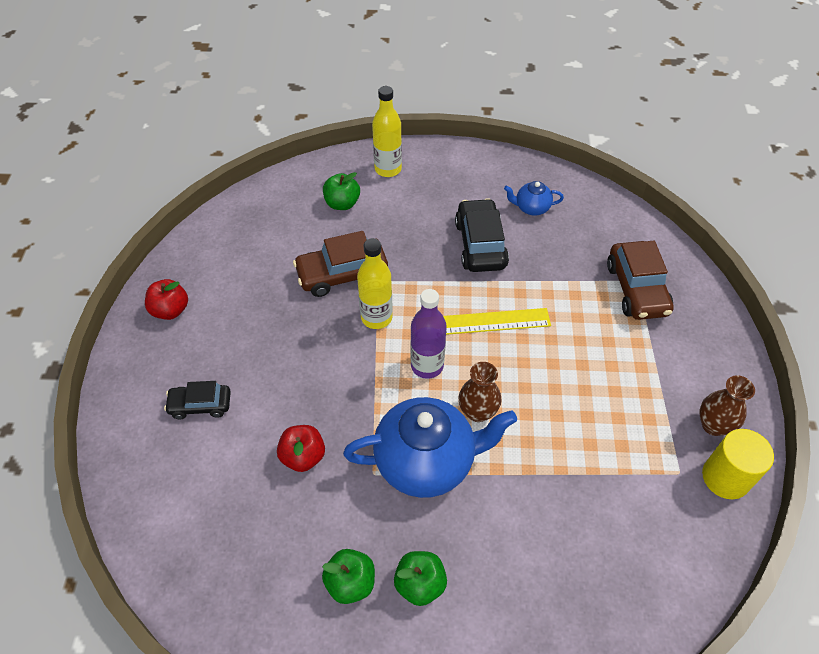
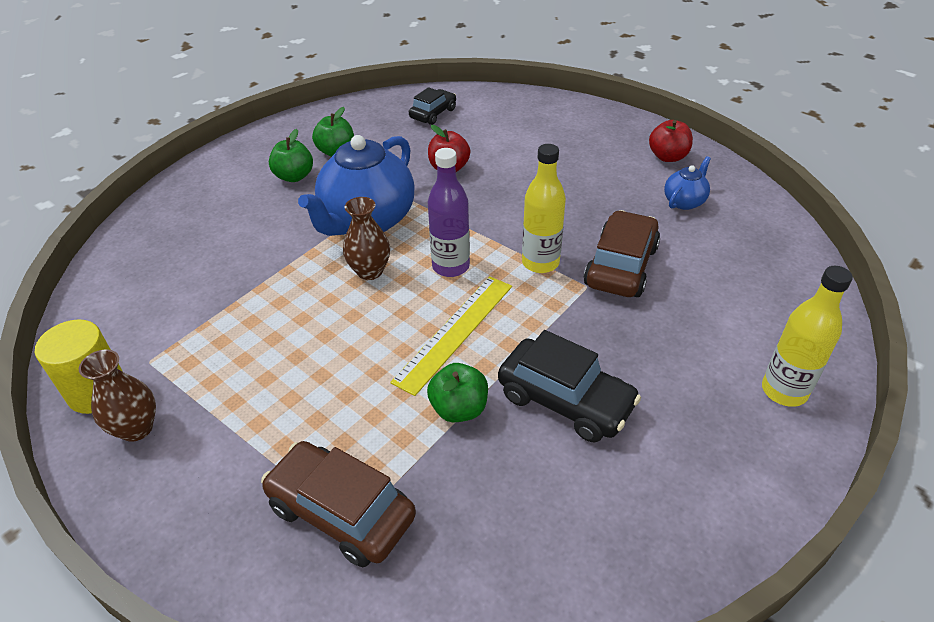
camera: 130 degrees right, 10 degrees down
black car [164,381,231,419] -> black car moved to [409,87,456,125]
green apple [323,172,360,210] -> green apple moved to [427,363,488,422]
blue teapot [504,181,564,216] -> blue teapot moved to [664,156,711,210]

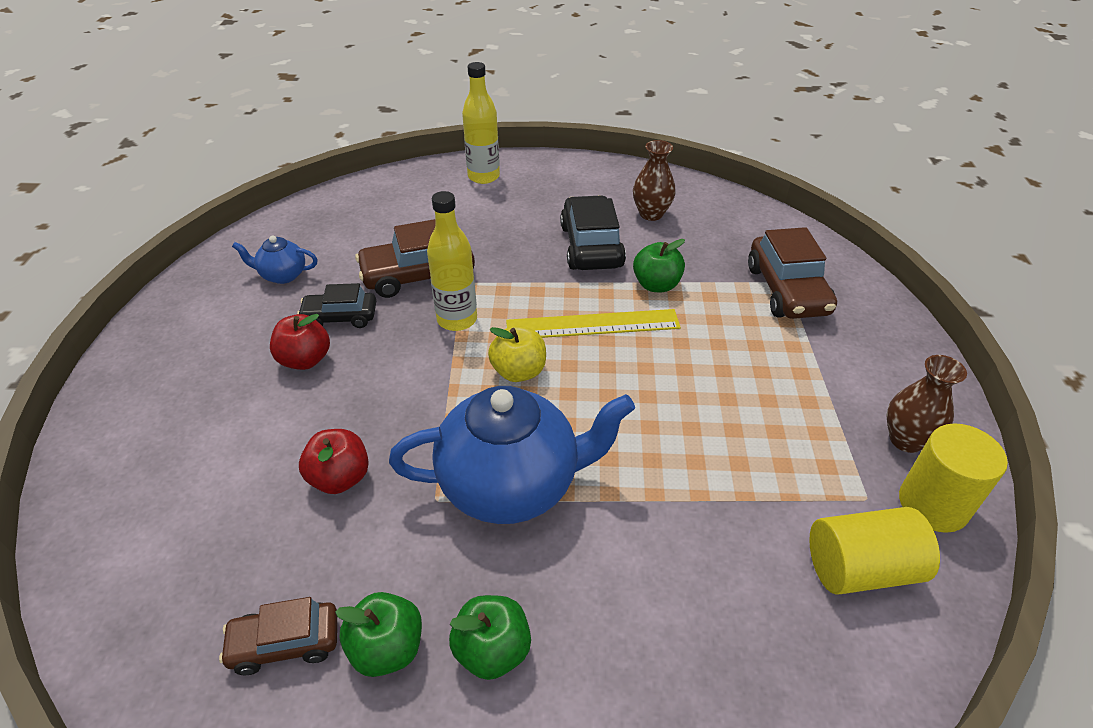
camera: 130 degrees left, 0 degrees up
brown vase [343,197,390,280] -> brown vase moved to [633,140,676,221]
black car [409,87,456,125] -> black car moved to [297,283,376,328]
purple bottle [428,148,470,277] -> yellow apple [488,326,546,382]
red apple [649,120,693,162] -> red apple moved to [270,314,330,370]
none -> brown car [219,597,337,675]
none -> yellow cylinder [809,507,940,595]

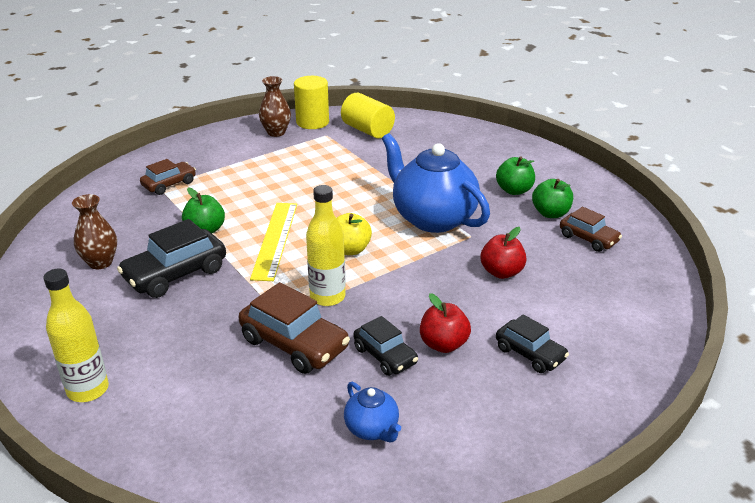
camera: 125 degrees left, 10 degrees down
yellow ruler [506,309,681,338] -> yellow ruler turned 45 degrees clockwise [250,203,297,281]
brown car [748,227,837,319] -> brown car [140,159,196,195], size x0.62
none -> black car [496,314,569,373]

